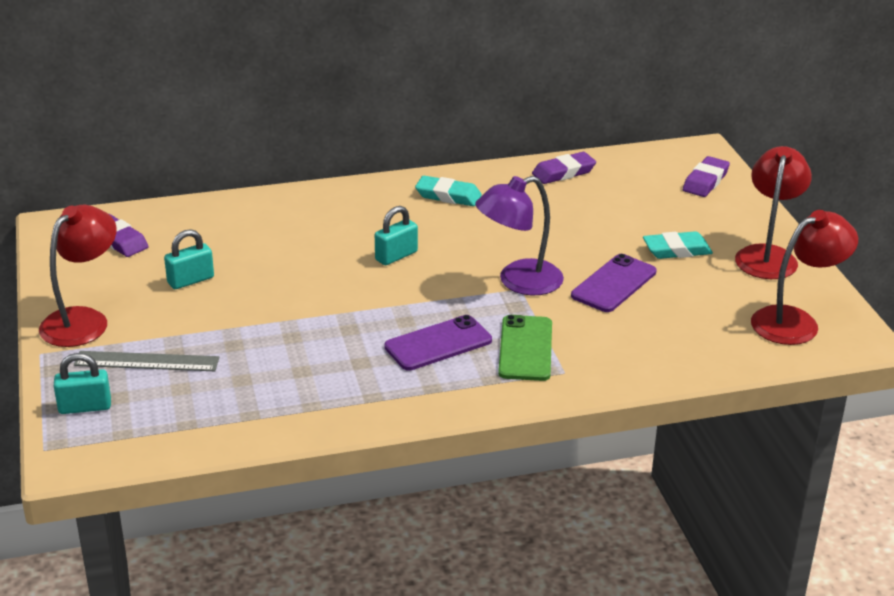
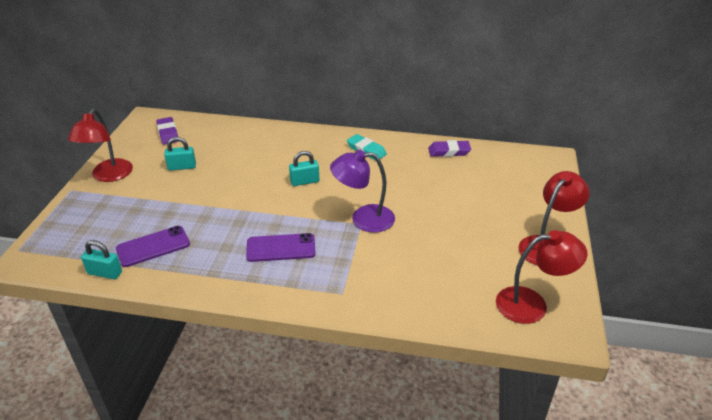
camera: 25 degrees right, 5 degrees up
red lamp [39,205,117,347] -> red lamp turned 135 degrees clockwise [68,109,133,182]
turquoise padlock [54,353,111,414] -> turquoise padlock moved to [81,240,122,279]
grey ruler [74,351,220,371] -> none
green phone [498,315,552,381] -> none
purple phone [571,254,656,312] -> purple phone moved to [116,226,190,267]
turquoise eraser [643,231,713,259] -> none
purple eraser [683,156,730,197] -> none

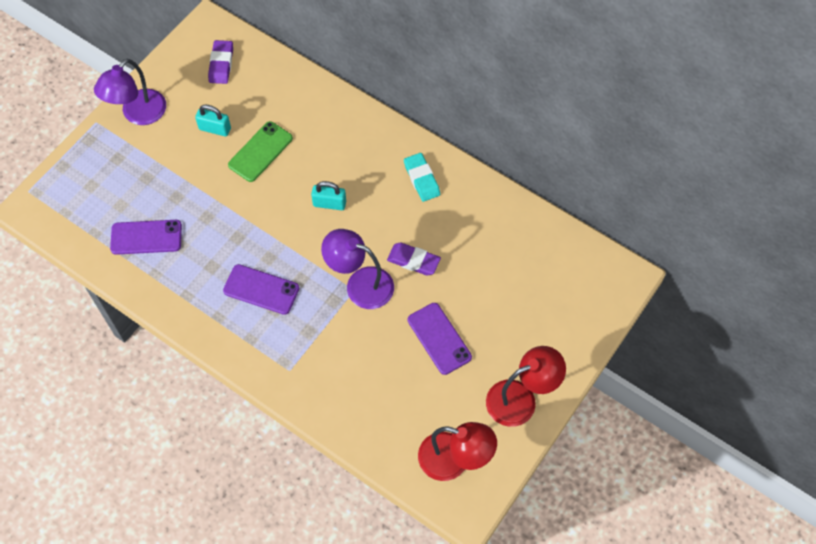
camera: 25 degrees right, 25 degrees up
red lamp [68,109,133,182] -> purple lamp [94,59,166,125]
turquoise padlock [81,240,122,279] -> none
purple eraser [428,140,471,157] -> purple eraser moved to [387,243,441,276]
none -> green phone [228,121,293,182]
none -> purple phone [408,303,472,375]

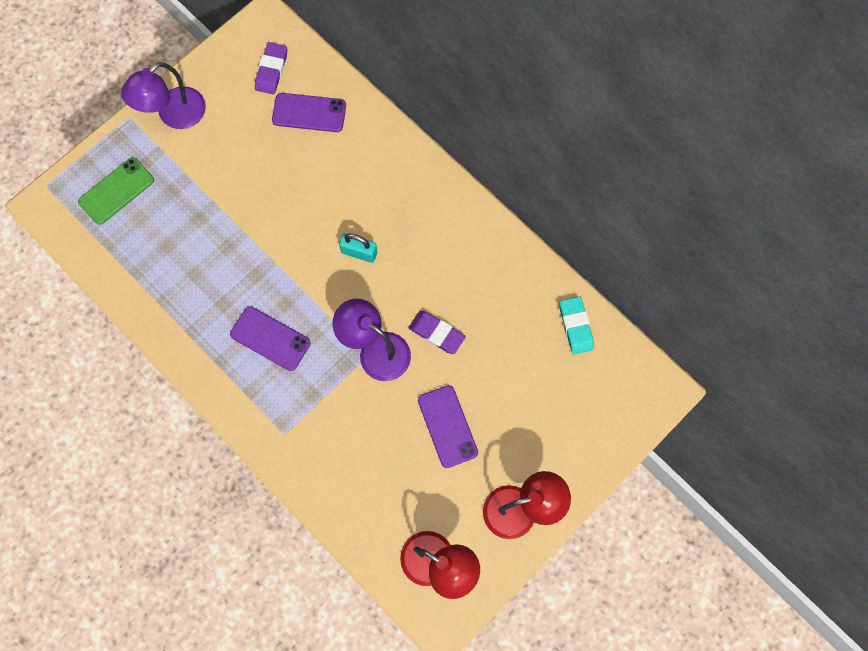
camera: 10 degrees right, 10 degrees up
purple phone [110,220,182,255] -> purple phone moved to [272,93,346,132]
turquoise padlock [195,105,231,137] -> none
green phone [228,121,293,182] -> green phone moved to [78,157,154,225]
turquoise eraser [404,153,440,202] -> turquoise eraser moved to [559,296,594,354]

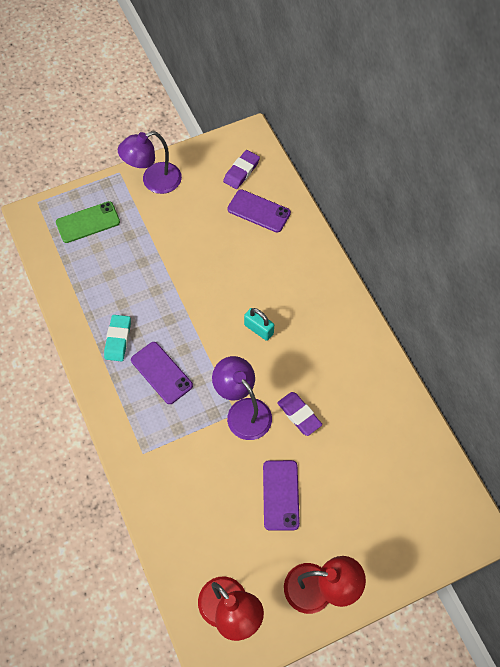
camera: 20 degrees right, 10 degrees down
turquoise eraser [559,296,594,354] -> turquoise eraser moved to [104,315,131,361]

